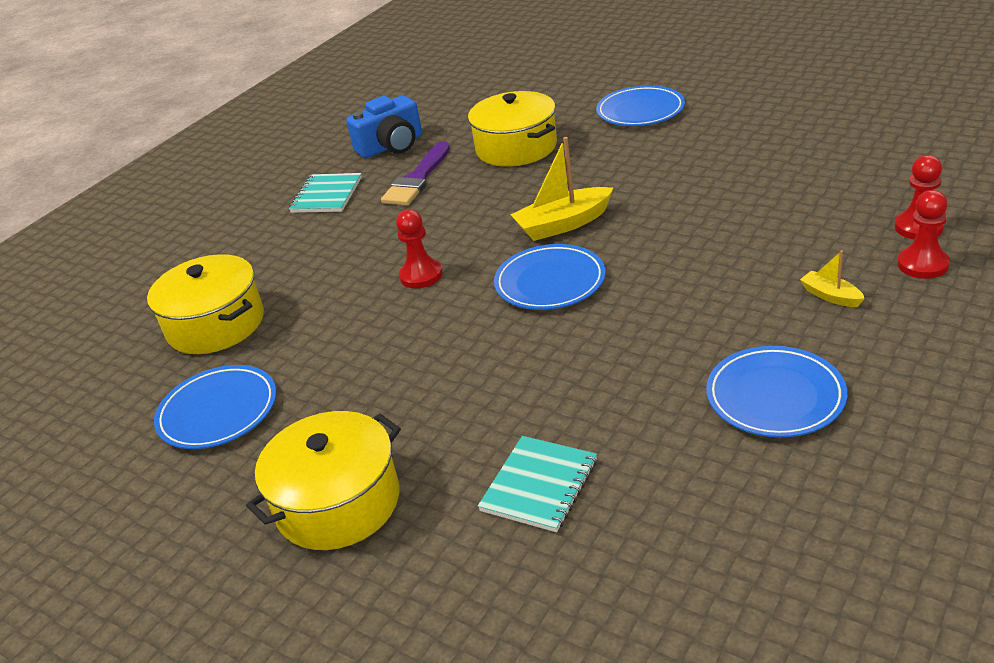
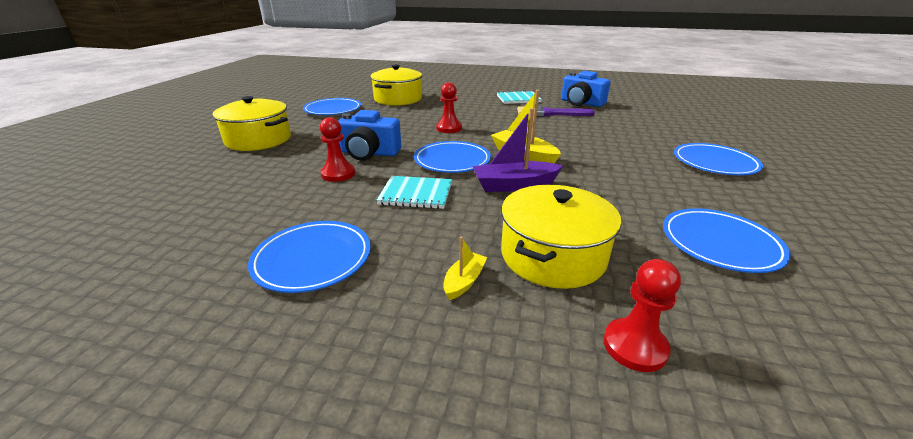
camera: 65 degrees right, 5 degrees down
yellow pot [468,91,557,167] -> yellow pot moved to [501,185,621,289]
turquoise notebook [478,436,597,532] -> turquoise notebook moved to [376,176,452,209]
red pawn [897,190,950,279] -> red pawn moved to [320,117,355,182]
none -> blue camera [338,110,401,161]
none -> purple boat [472,108,563,192]
none -> blue plate [663,208,791,273]

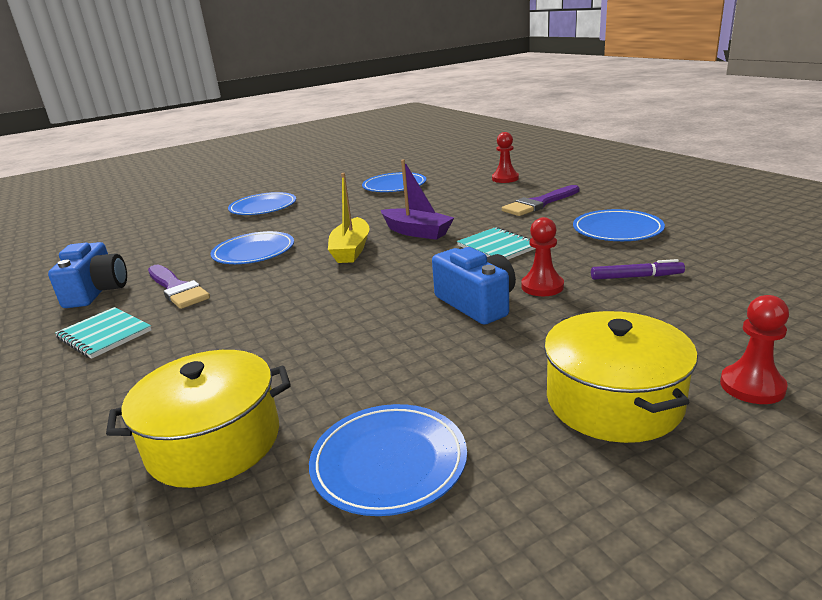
camera: 130 degrees left, 5 degrees down
blue plate [414,141,491,173] -> blue plate moved to [211,231,294,264]
red pawn [436,82,462,133] -> red pawn moved to [720,295,789,404]
yellow boat [443,237,487,300] -> purple brush [502,185,580,216]
yellow pot [501,185,621,289] -> none
none -> purple marker [591,259,685,280]

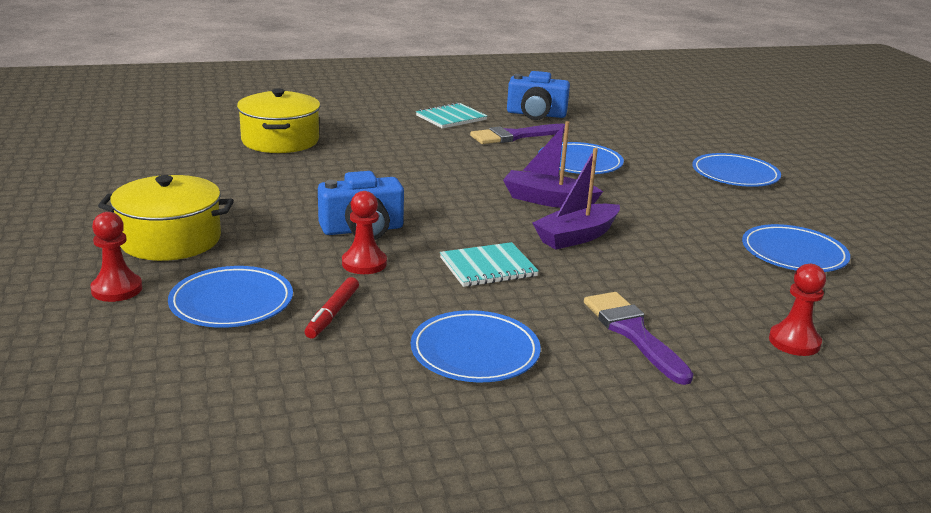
camera: 100 degrees right, 0 degrees up
blue plate [309,404,467,516] -> blue plate moved to [168,266,293,328]
yellow boat [328,173,369,263] -> purple boat [503,121,603,208]
purple marker [591,259,685,280] -> red marker [305,277,359,339]

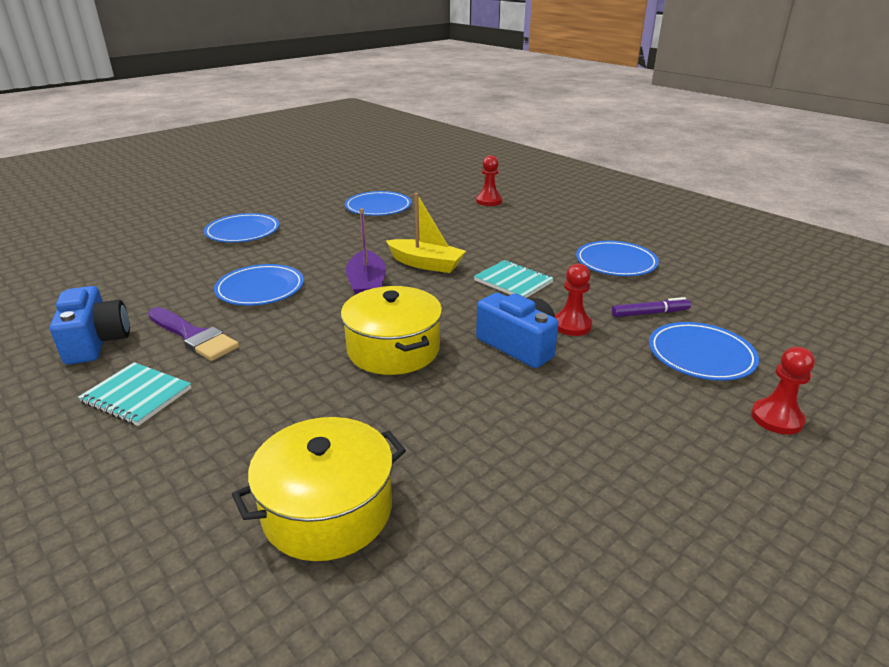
camera: 115 degrees left, 5 degrees up
yellow pot [98,175,234,261] -> yellow pot moved to [341,286,442,375]
red marker [305,277,359,339] -> purple marker [612,297,691,317]
purple boat [532,148,620,250] -> yellow boat [386,193,466,273]
purple brush [584,292,694,385] -> none

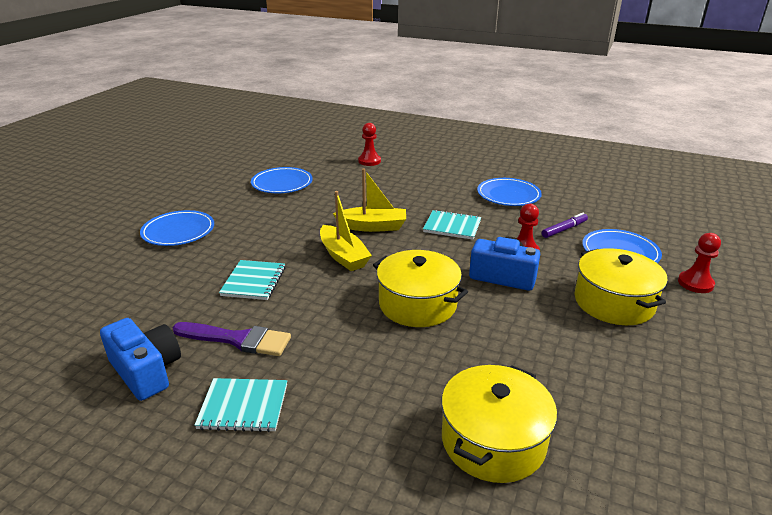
camera: 25 degrees left, 0 degrees up
blue plate [214,264,304,306] -> turquoise notebook [219,260,286,300]
purple boat [346,208,386,294] -> yellow boat [320,191,372,271]
none -> yellow pot [575,248,668,325]

